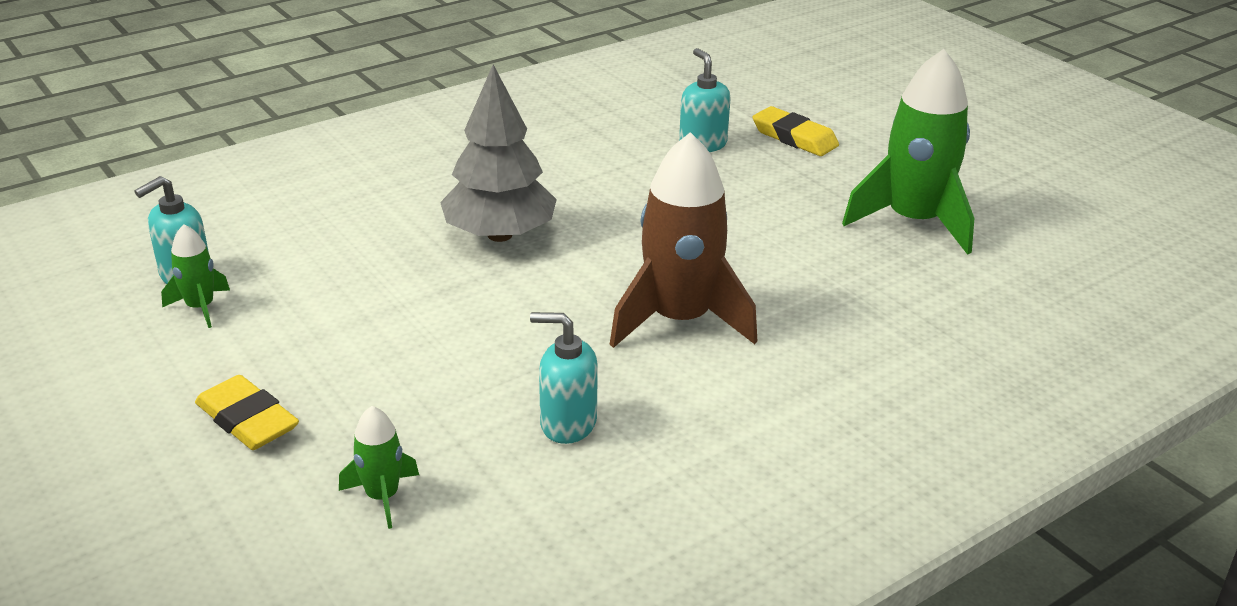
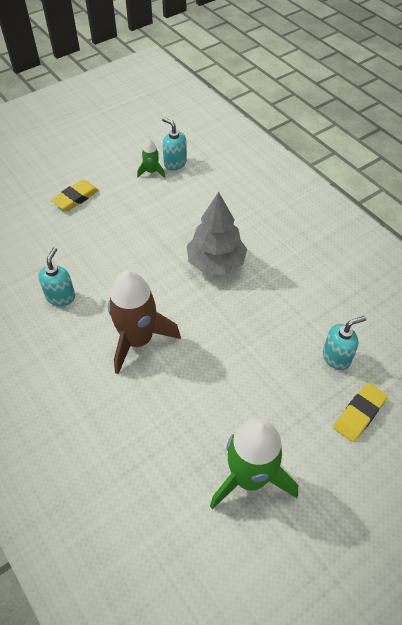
camera: 90 degrees right, 20 degrees up
green rocket [339,406,419,529] -> none

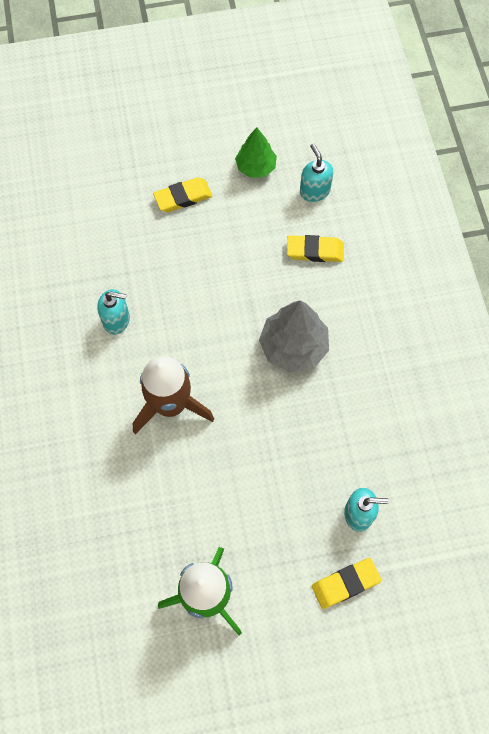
camera: 25 degrees right, 15 degrees up
turquoise soap dispenser [38,247,75,306] -> turquoise soap dispenser turned 60 degrees clockwise [97,289,130,334]
green rocket [137,139,165,178] -> none
none -> green tree [235,127,277,178]
none -> yellow eraser [287,235,344,262]

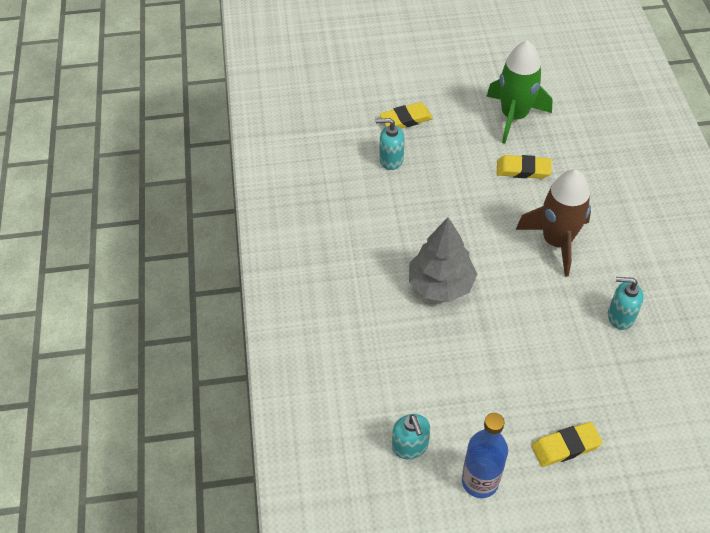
camera: 175 degrees left, 15 degrees down
green tree [235,127,277,178] -> blue bottle [462,413,508,498]
yellow eraser [287,235,344,262] -> yellow eraser moved to [497,155,552,179]

